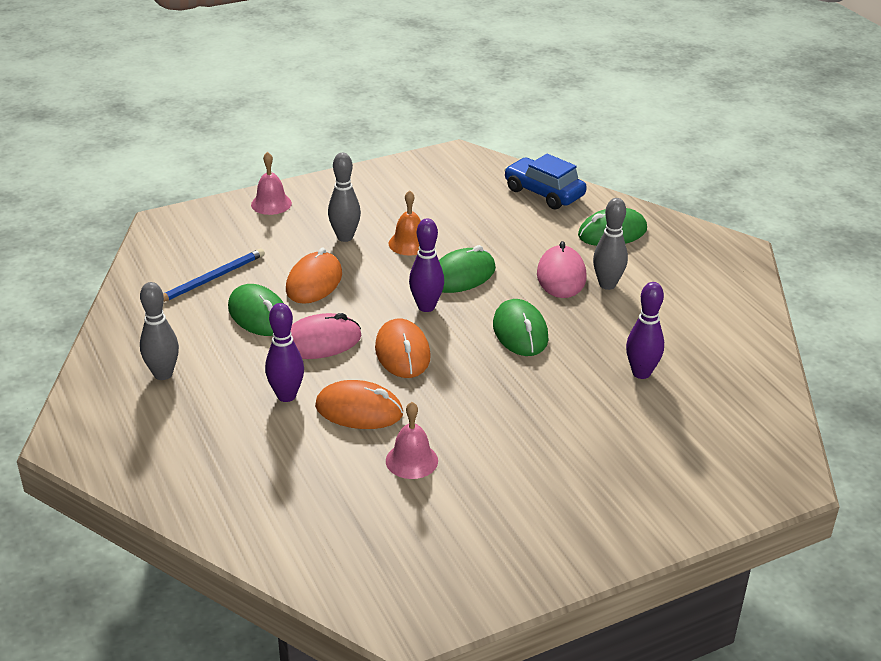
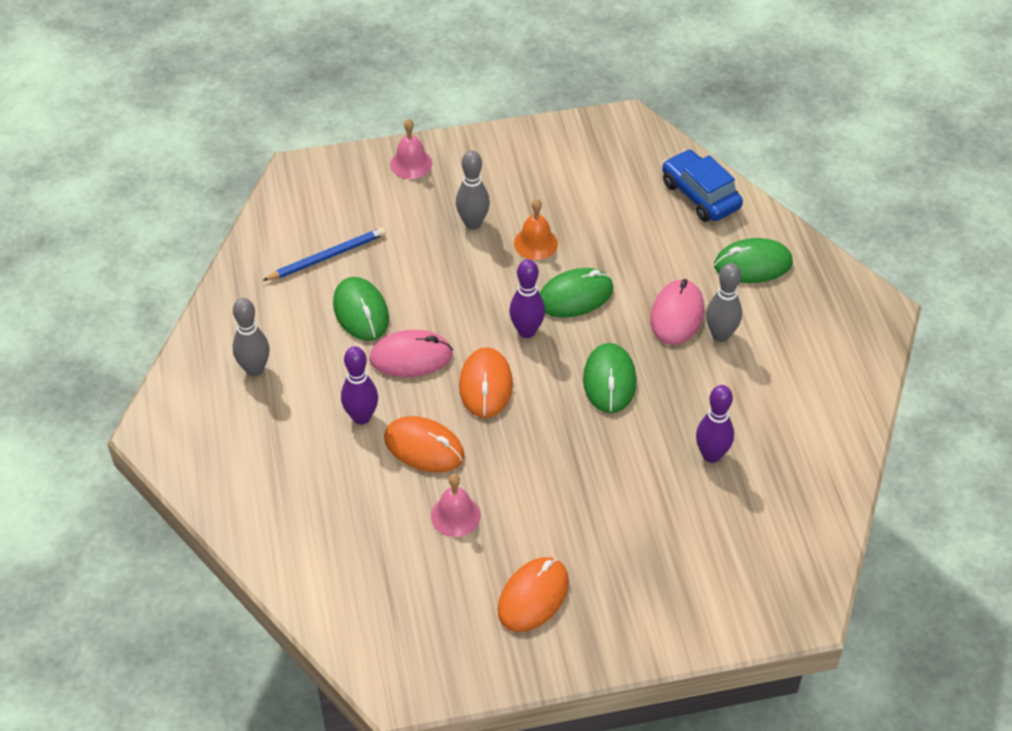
camera: 15 degrees right, 15 degrees up
orange mouse [286,248,342,304] -> orange mouse moved to [498,557,569,632]

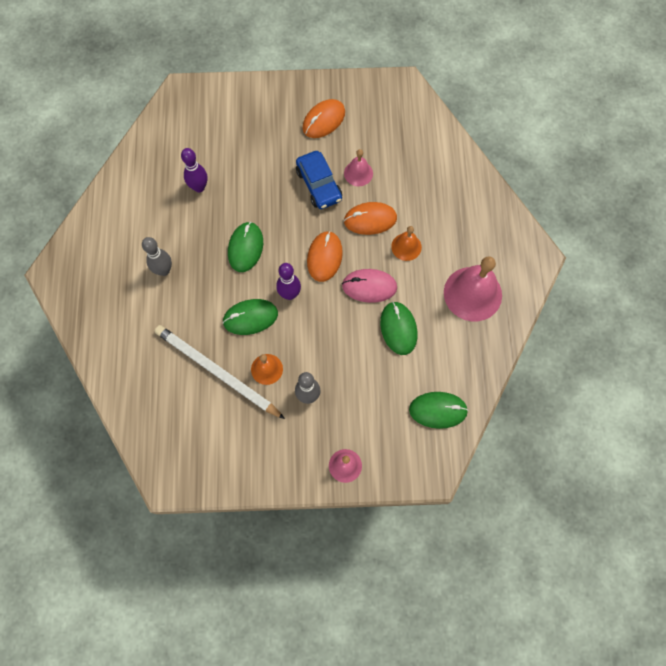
camera: 170 degrees left, 20 degrees up
grey bowling pin [232,298,270,376] -> pink bell [444,256,502,321]
blue pencil [262,227,386,281] -> none
purple bowling pin [341,346,378,425] -> orange bell [391,226,422,261]
orange mouse [384,416,464,472] -> orange mouse turned 45 degrees counterclockwise [344,202,397,235]
pink mouse [650,279,704,345] -> none
blue car [662,149,743,222] -> blue car moved to [296,151,342,209]
green mouse [714,238,793,283] -> green mouse moved to [409,392,468,429]
none -> white pencil [155,325,285,419]

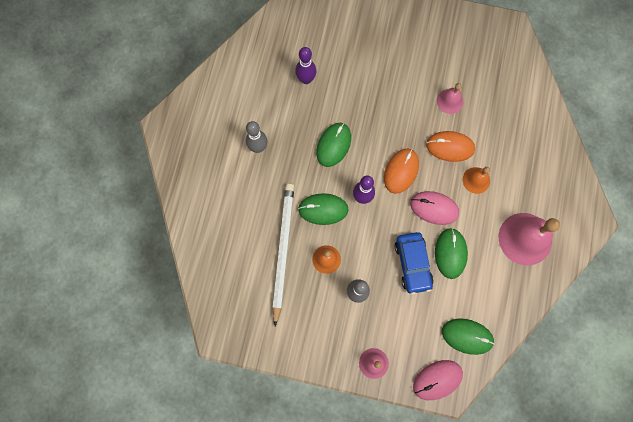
camera: 15 degrees right, 5 degrees up
white pencil [155,325,285,419] -> white pencil turned 45 degrees clockwise [272,184,294,326]
blue car [296,151,342,209] -> blue car moved to [395,232,434,295]
orange mouse [303,99,345,138] -> none
none -> pink mouse [413,360,463,400]

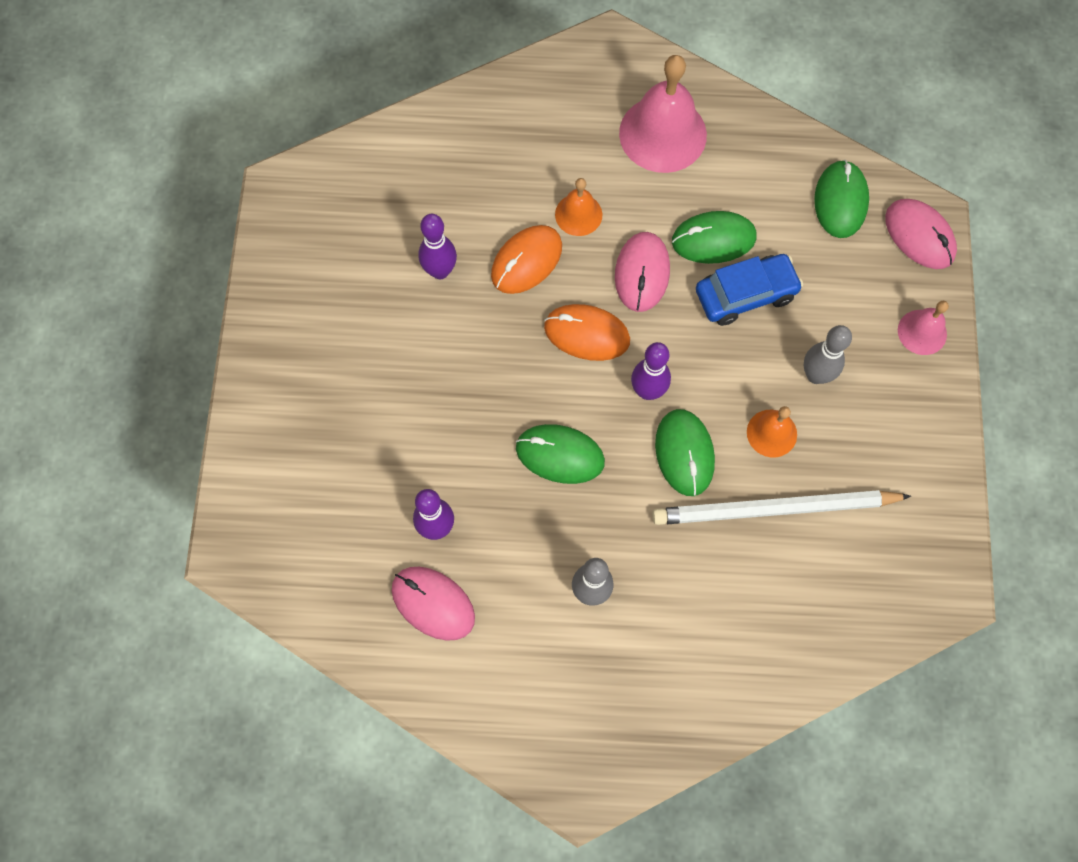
camera: 100 degrees left, 5 degrees down
orange mouse [426,131,475,162] -> orange mouse turned 45 degrees clockwise [491,225,562,294]
pink bell [437,83,463,114] -> purple bowling pin [418,214,457,279]
none -> pink mouse [392,567,475,641]

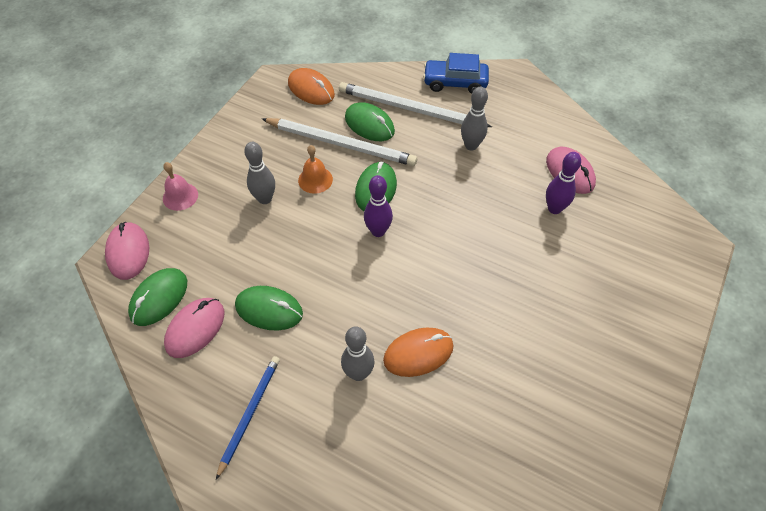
camera: 155 degrees left, 15 degrees down
purple bowling pin [418,214,457,279] -> none
green mouse [516,424,605,484] -> green mouse moved to [345,102,395,141]
orange mouse [544,304,630,361] -> orange mouse moved to [288,68,335,105]
orange bell [555,178,602,236] -> grey bowling pin [341,326,374,381]
pink mouse [615,232,670,312] -> pink mouse moved to [164,298,224,358]
pink bell [619,55,707,173] -> blue pencil [216,356,280,479]
blue car [696,254,803,326] -> blue car moved to [423,53,489,94]
none -> white pencil [339,82,492,127]

